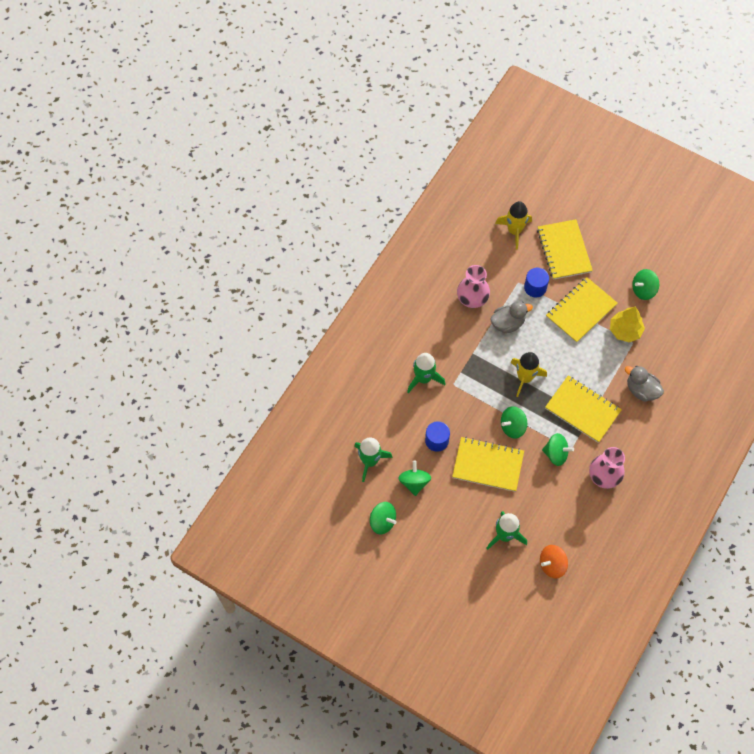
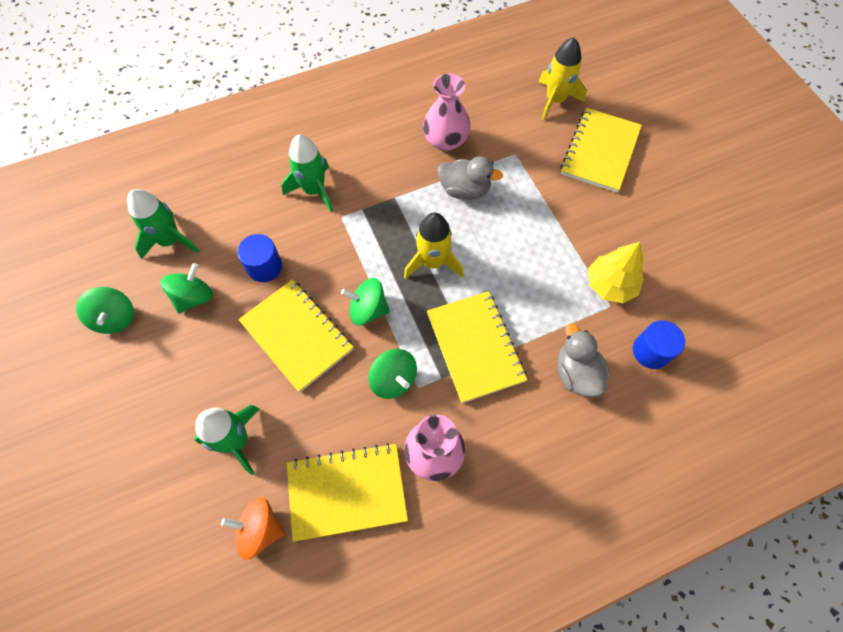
camera: 35 degrees right, 0 degrees up
blue cylinder [524,268,549,297] -> blue cylinder moved to [633,321,685,369]
yellow notebook [546,277,618,343] -> yellow notebook moved to [287,443,408,542]
green spinning top [632,269,659,300] -> none

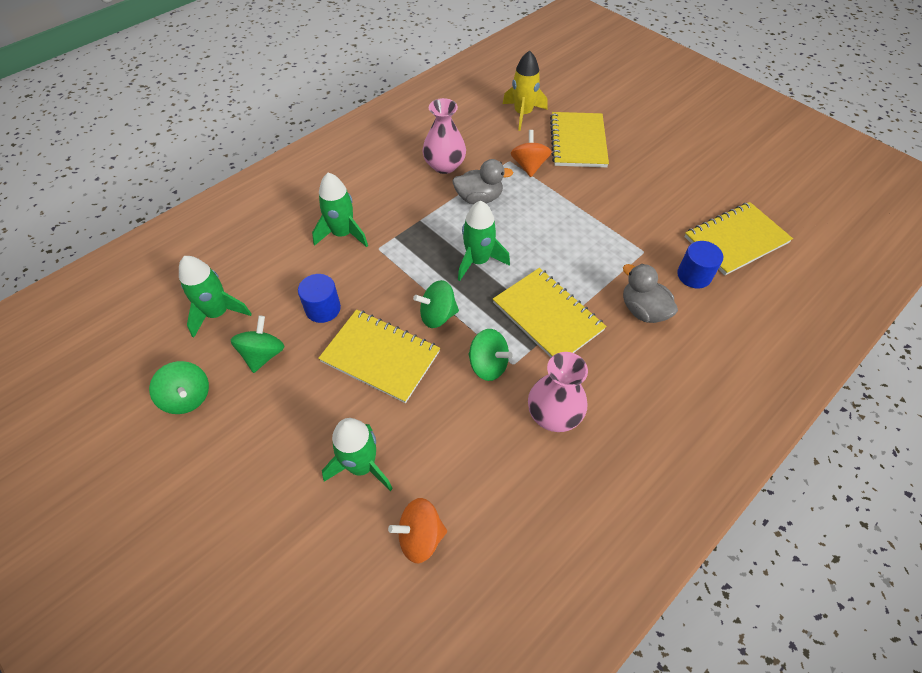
camera: 20 degrees left, 10 degrees down
yellow notebook [287,443,408,542] -> yellow notebook moved to [684,202,793,275]
yellow rocket [404,213,463,279] -> green rocket [458,201,510,281]
yellow tree [588,242,644,303] -> none
none -> orange spinning top [511,130,552,177]

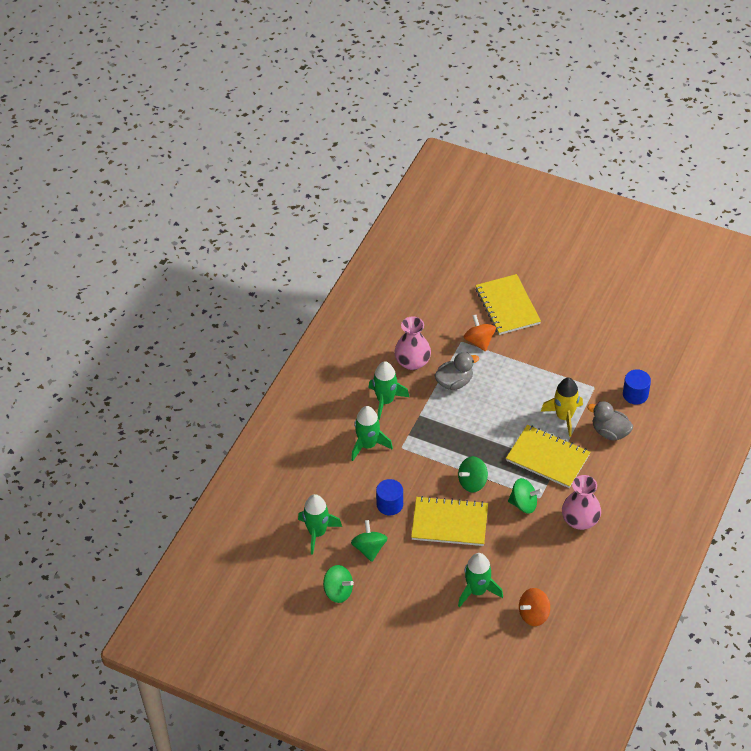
camera: 20 degrees left, 5 degrees down
green rocket [458,201,510,281] -> green rocket moved to [368,361,409,420]
yellow rocket [503,50,548,131] -> yellow rocket moved to [541,378,583,437]
yellow notebook [684,202,793,275] -> none

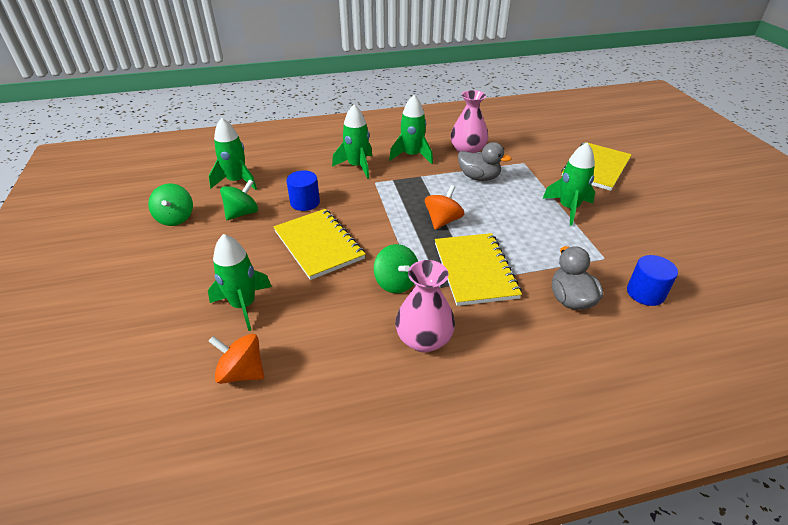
camera: 50 degrees right, 10 degrees down
green spinning top [458,456,488,492] -> none
orange spinning top [463,315,496,351] -> orange spinning top moved to [425,185,464,230]
yellow rocket [541,378,583,437] -> none
none -> green rocket [543,142,595,226]

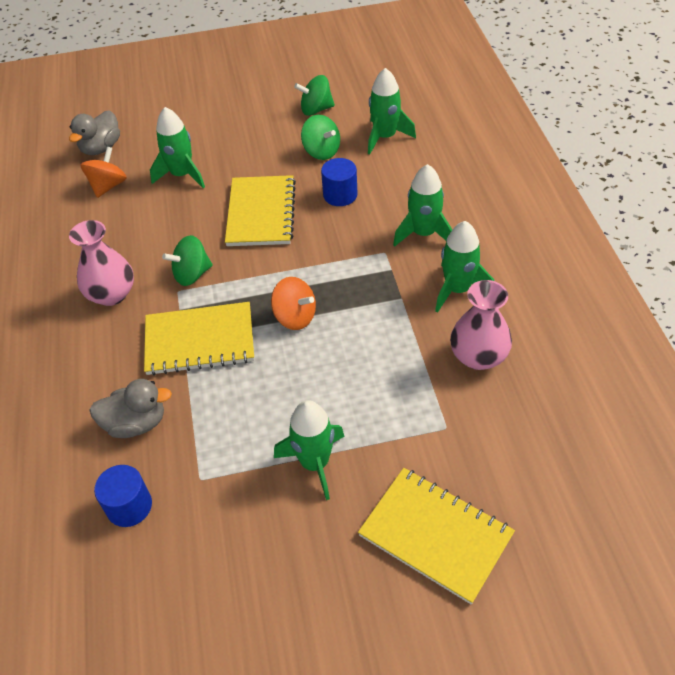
camera: 95 degrees right, 10 degrees up
yellow notebook [273,209,366,280] -> yellow notebook turned 60 degrees counterclockwise [225,175,296,246]
grey duck [458,142,512,181] -> grey duck moved to [69,110,120,155]

